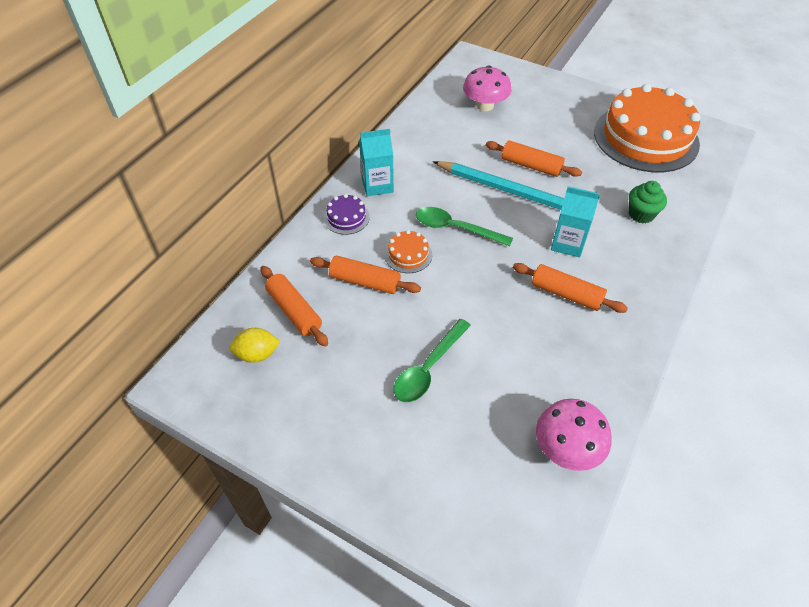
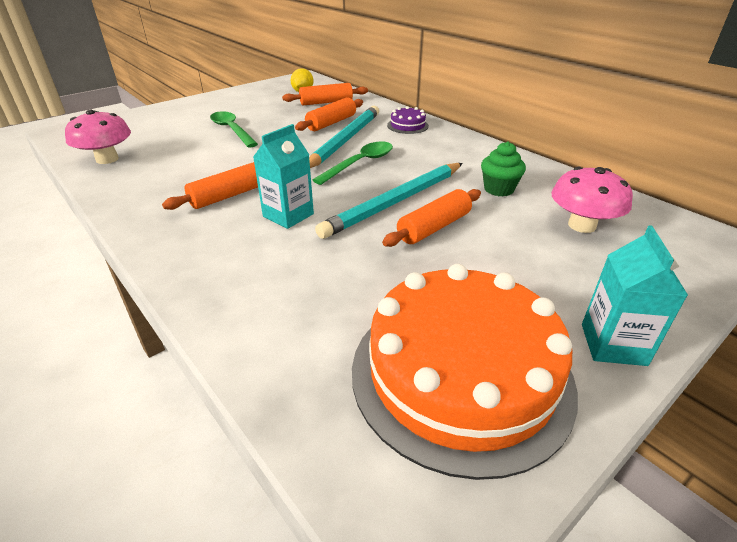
camera: 110 degrees right, 15 degrees down
turquoise carton [359,129,394,196] -> turquoise carton moved to [582,225,688,366]
orange cake [384,230,432,273] -> turquoise pencil [309,106,379,168]
green cupcake [629,181,667,223] -> green cupcake moved to [481,141,526,197]

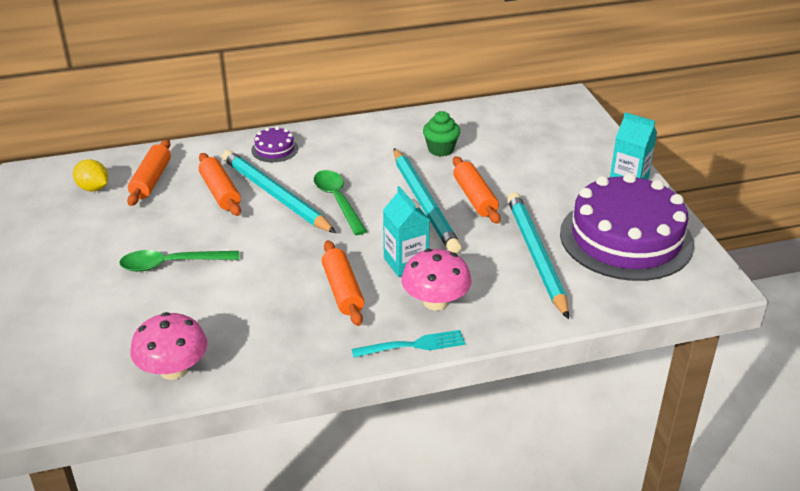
camera: 65 degrees left, 0 degrees up
orange cake [352,264,578,480] -> purple cake [560,173,694,281]
pink mushroom [551,167,633,233] -> pink mushroom moved to [402,249,472,310]
none -> turquoise fork [352,330,465,358]
none -> turquoise pencil [507,192,569,319]

